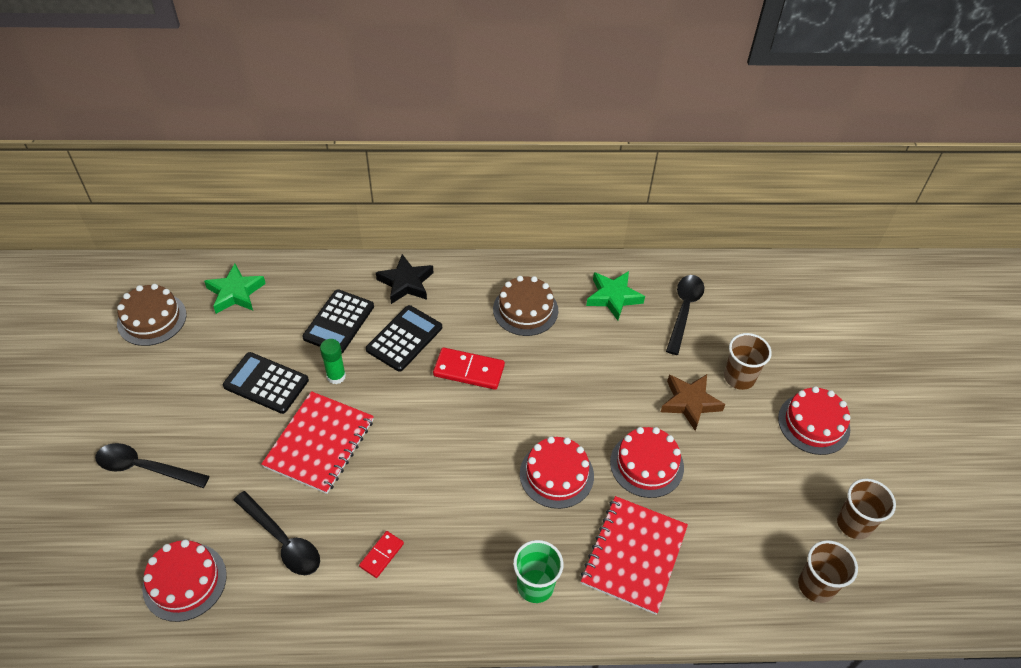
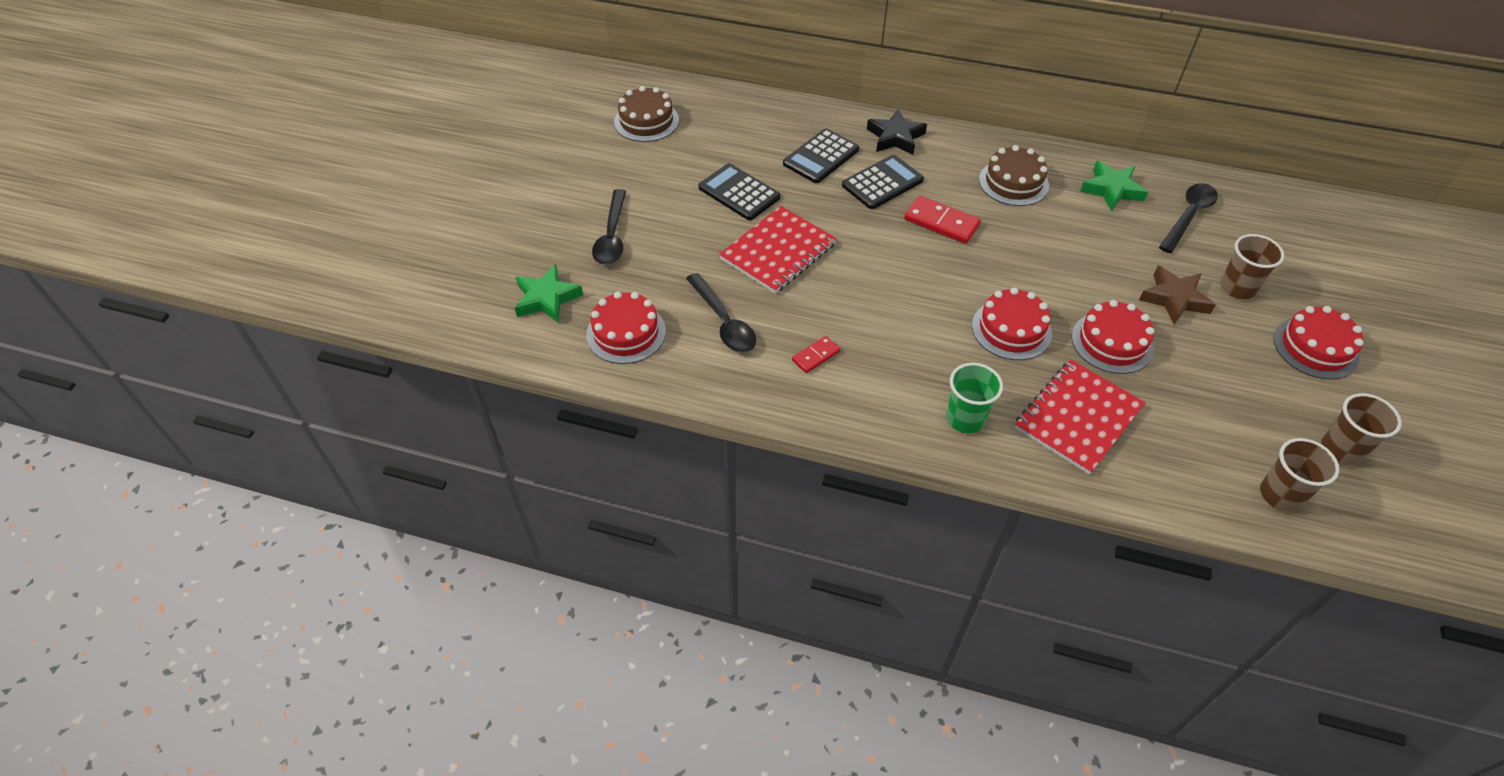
camera: 20 degrees right, 0 degrees up
black spoon [95,443,209,488] -> black spoon turned 120 degrees counterclockwise [592,189,626,265]
green star [204,264,266,314] -> green star moved to [515,264,583,323]
green glue stick [320,339,346,384] -> none

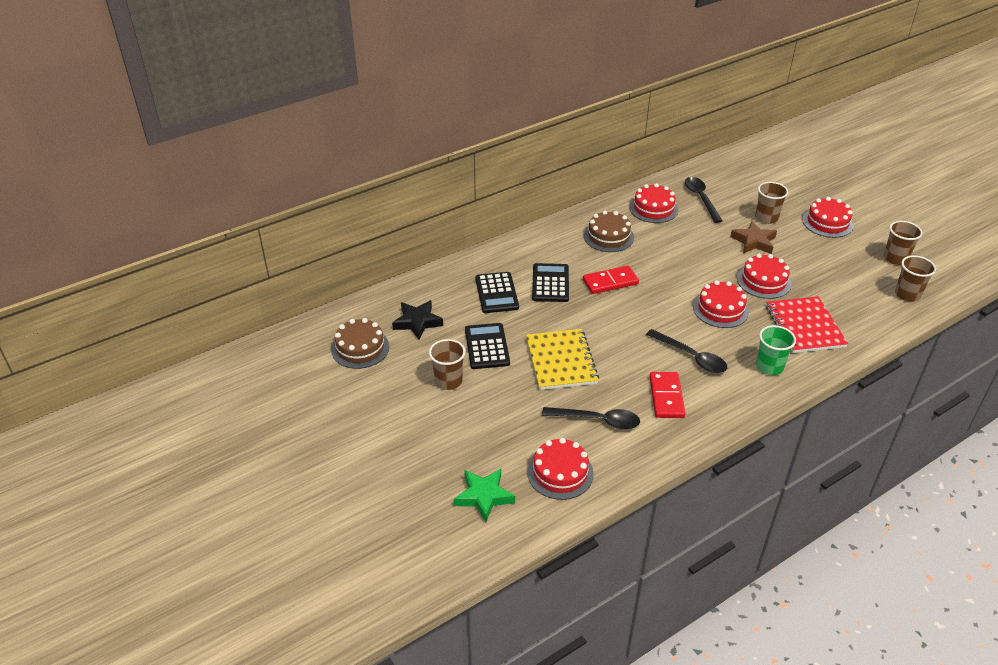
camera: 50 degrees left, 10 degrees down
black spoon [592,189,626,265] -> black spoon moved to [646,329,727,373]
black calculator [699,163,780,220] -> black calculator turned 90 degrees clockwise [465,323,510,369]
red notebook [719,206,837,294] -> yellow notebook [526,329,599,390]
red domino [792,336,840,373] -> red domino [650,372,686,418], size x1.69
black star [867,110,927,155] -> black star moved to [392,300,443,340]
green star [1080,161,1148,211] -> red cake [629,183,678,223]
none -> brown cup [429,339,465,390]

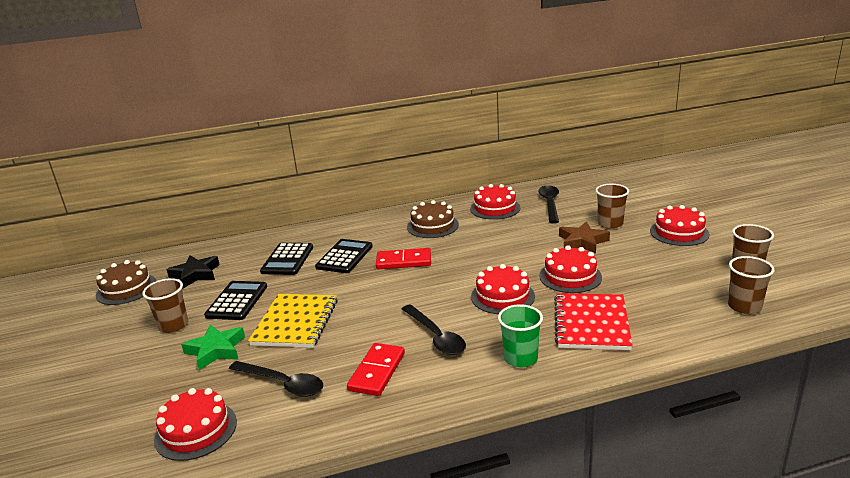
camera: 20 degrees right, 15 degrees down
green star [454,469,515,522] -> green star moved to [181,325,245,371]

